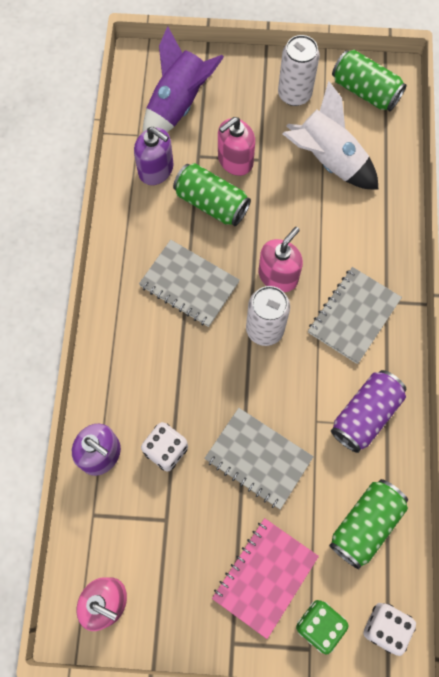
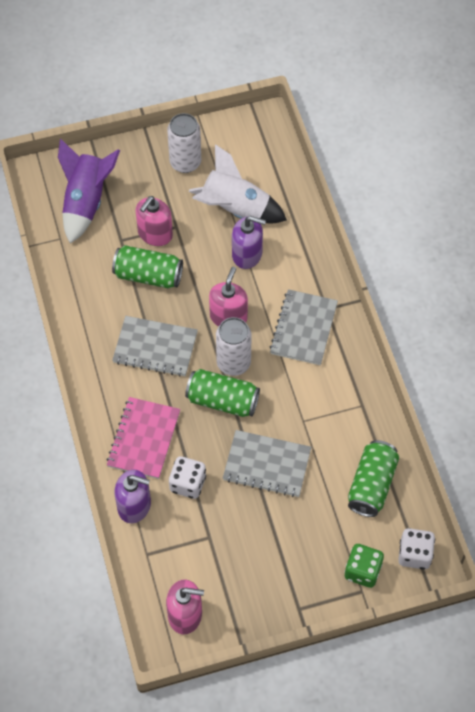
camera: 20 degrees left, 10 degrees down
purple soap dispenser [134,127,174,185] -> purple soap dispenser moved to [232,216,266,269]
pink notebook [212,518,319,639] -> pink notebook moved to [106,397,180,479]
purple can [331,370,406,453] -> none
green can [332,50,407,112] -> green can moved to [185,369,260,417]

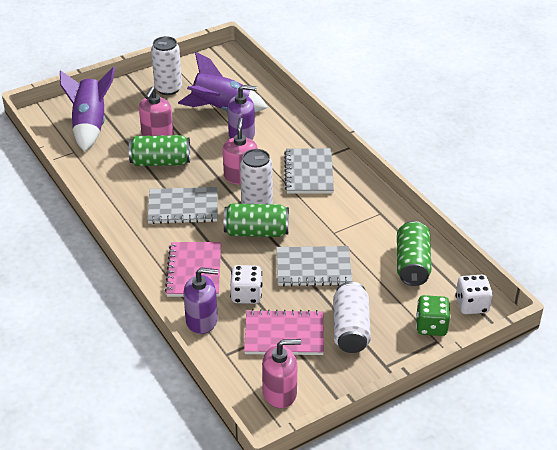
camera: 15 degrees left, 20 degrees down
white rocket [189,144,287,223] -> purple rocket [178,52,268,112]
none -> pink notebook [244,309,324,355]
none -> white can [334,282,371,353]

